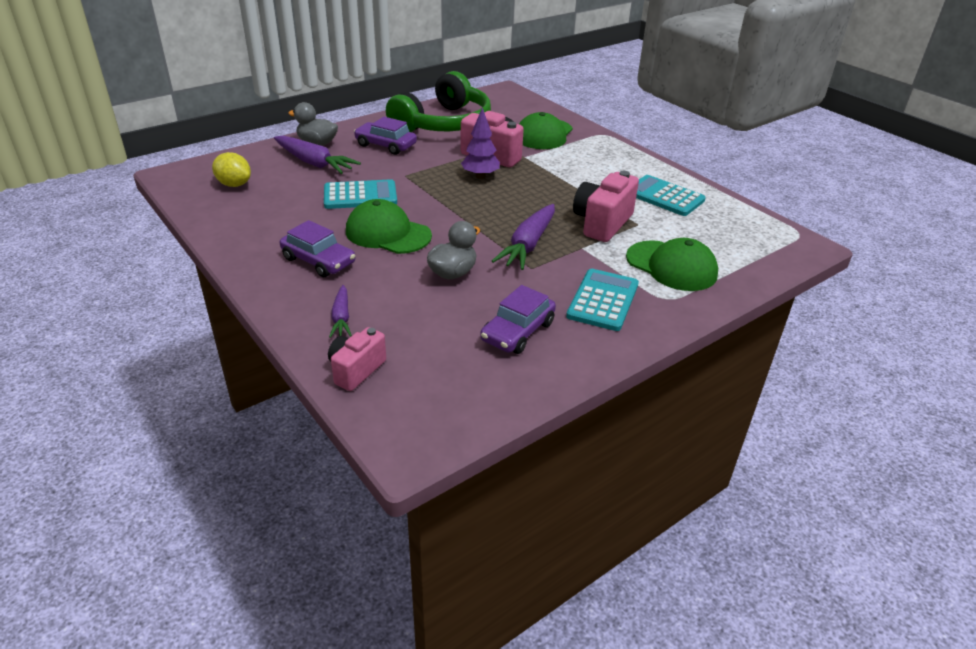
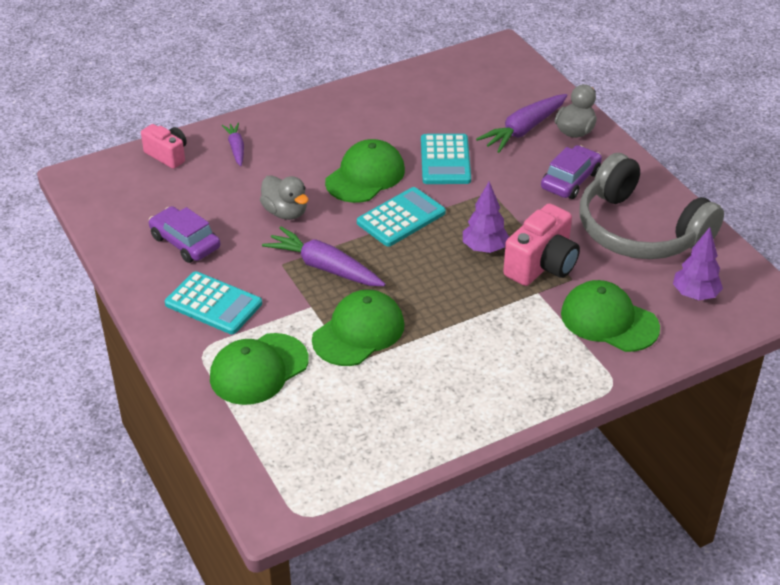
camera: 100 degrees right, 5 degrees up
yellow lemon [212,152,251,187] -> none
purple car [280,220,356,277] -> none
purple carrot [329,285,352,338] -> purple carrot turned 75 degrees clockwise [222,123,244,166]
green headphones [386,71,491,132] -> grey headphones [579,153,724,259]
pink camera [573,171,639,242] -> green cap [312,289,404,366]
turquoise calculator [636,175,706,216] -> turquoise calculator moved to [357,187,446,247]
none -> purple tree [673,227,723,300]

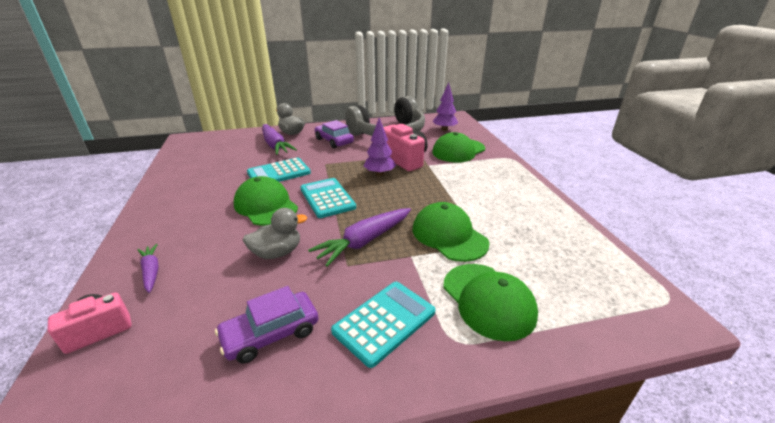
camera: 75 degrees left, 10 degrees down
purple carrot [222,123,244,166] -> purple carrot turned 60 degrees clockwise [137,244,159,293]
turquoise calculator [421,134,471,184] -> turquoise calculator turned 135 degrees clockwise [247,157,311,182]

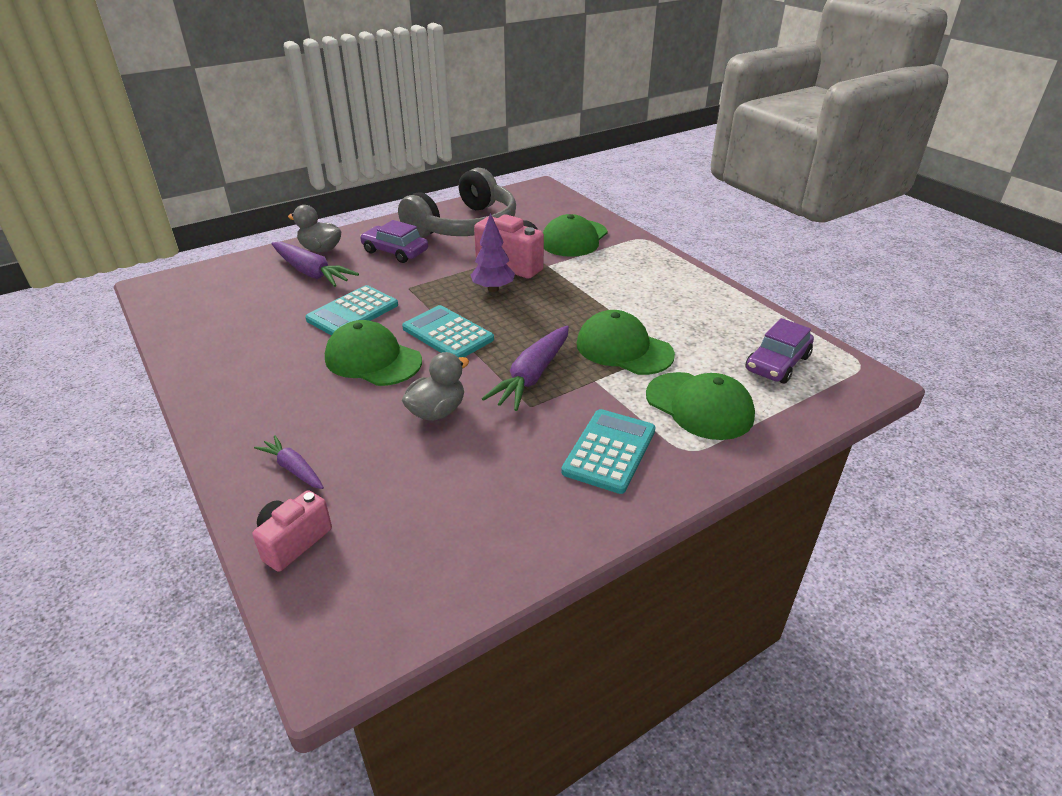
camera: 20 degrees left, 5 degrees up
purple car [215,286,319,364] -> purple car moved to [745,318,814,384]
purple tree [432,82,458,131] -> none

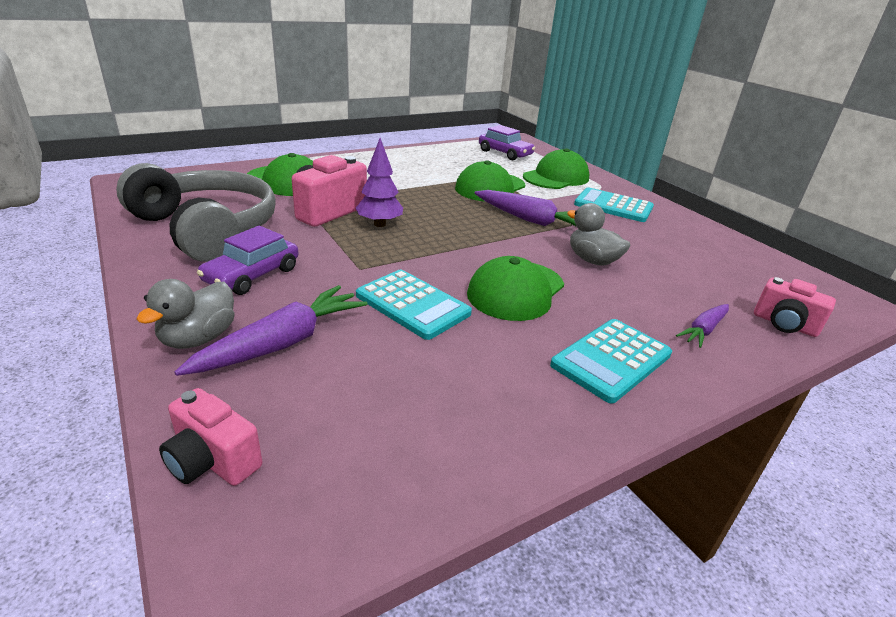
camera: 90 degrees left, 5 degrees down
turquoise calculator [402,305,494,358] -> turquoise calculator moved to [550,319,672,403]
none -> pink camera [159,388,262,486]

